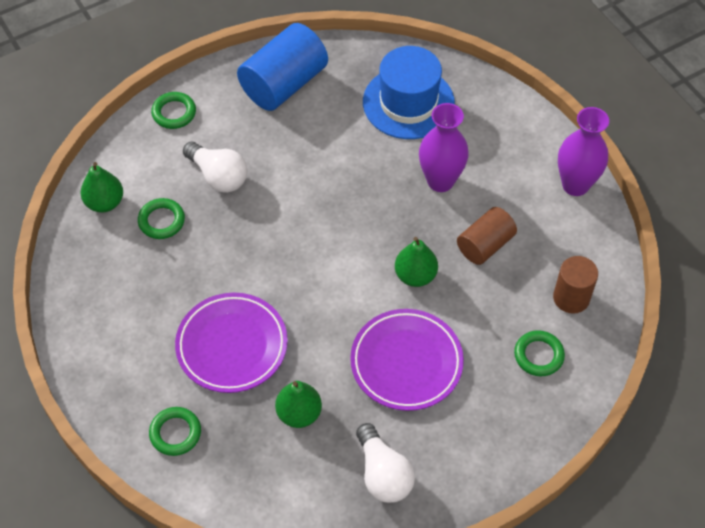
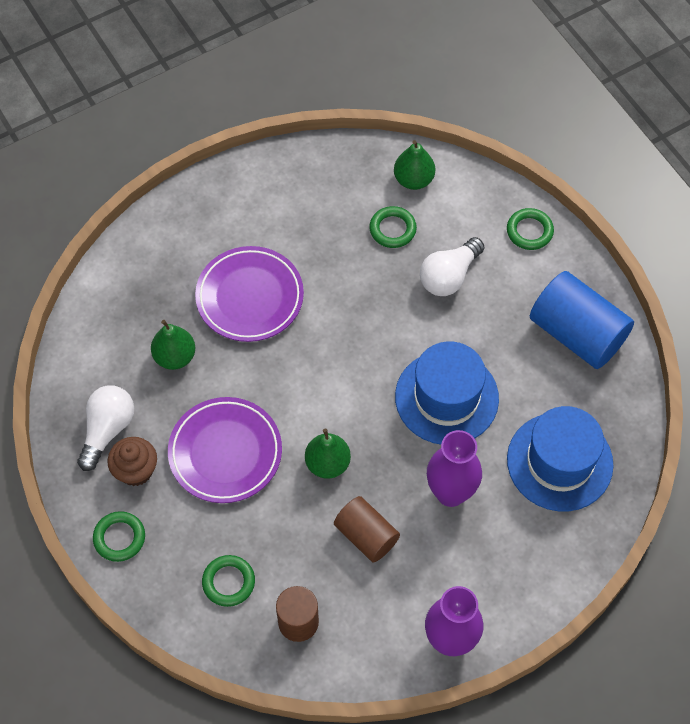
camera: 90 degrees right, 5 degrees up
green ring [149,407,201,456] -> green ring moved to [93,511,145,562]
white light bulb [356,423,415,503] -> white light bulb turned 135 degrees clockwise [77,385,134,471]
none -> brown cupcake [107,437,157,486]
none -> blue hat [395,342,499,444]

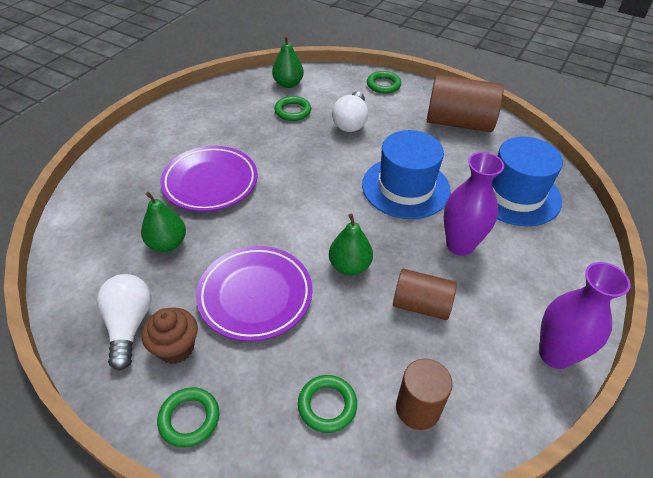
camera: 30 degrees left, 15 degrees down
blue cylinder [530,271,634,369] -> brown cylinder [427,75,504,132]

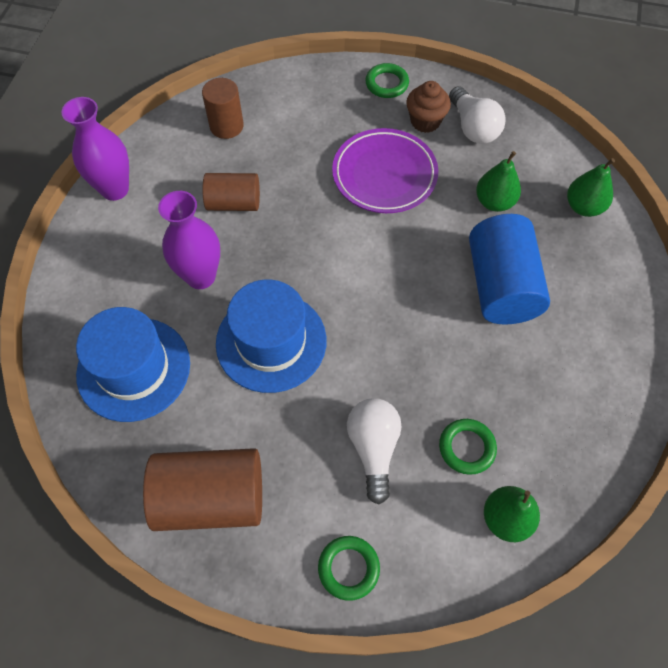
camera: 165 degrees right, 15 degrees up
purple plate [160,146,258,212] -> blue cylinder [469,214,550,325]
green ring [298,375,357,433] -> none
green pear [329,214,373,276] -> green pear moved to [567,158,615,217]

